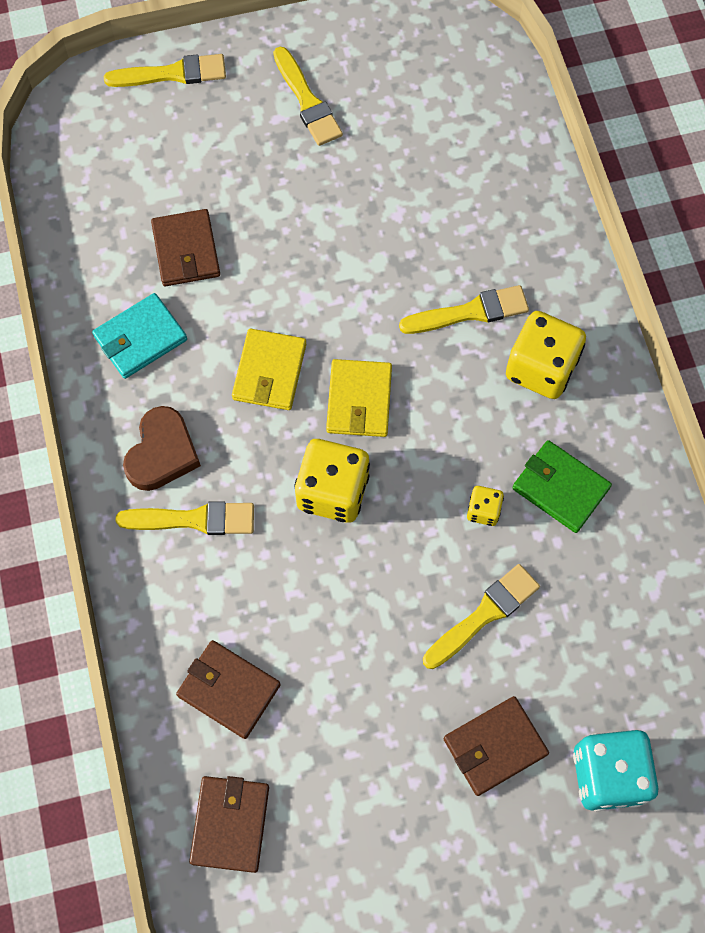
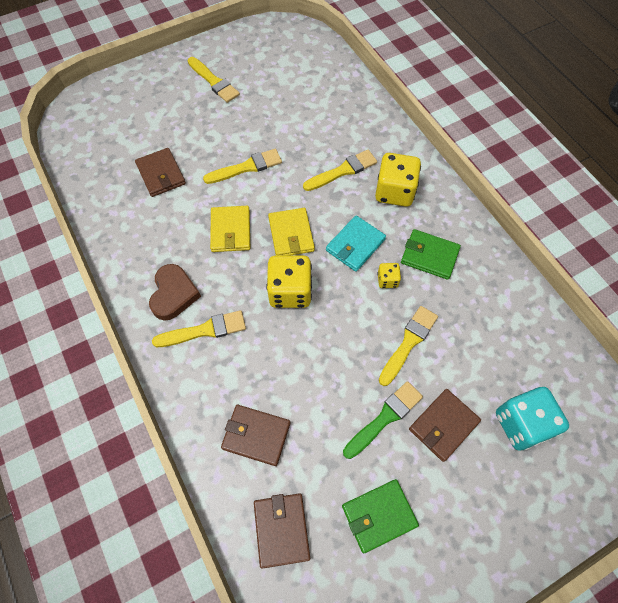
camera: 15 degrees left, 5 degrees down
turquoise wallet [92,293,187,379] -> turquoise wallet moved to [326,215,386,272]
yellow brush [104,54,226,87] -> yellow brush moved to [203,149,282,184]
none -> green wallet [342,479,419,553]
none -> green brush [343,381,423,459]

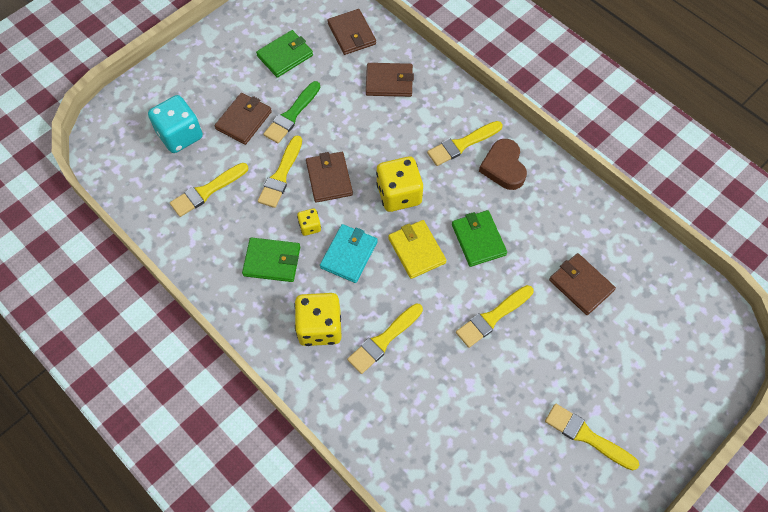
camera: 165 degrees right, 0 degrees up
yellow wallet [210,206,250,252] -> green wallet [452,210,507,267]
none -> yellow brush [170,163,248,217]
none -> brown wallet [306,152,353,203]

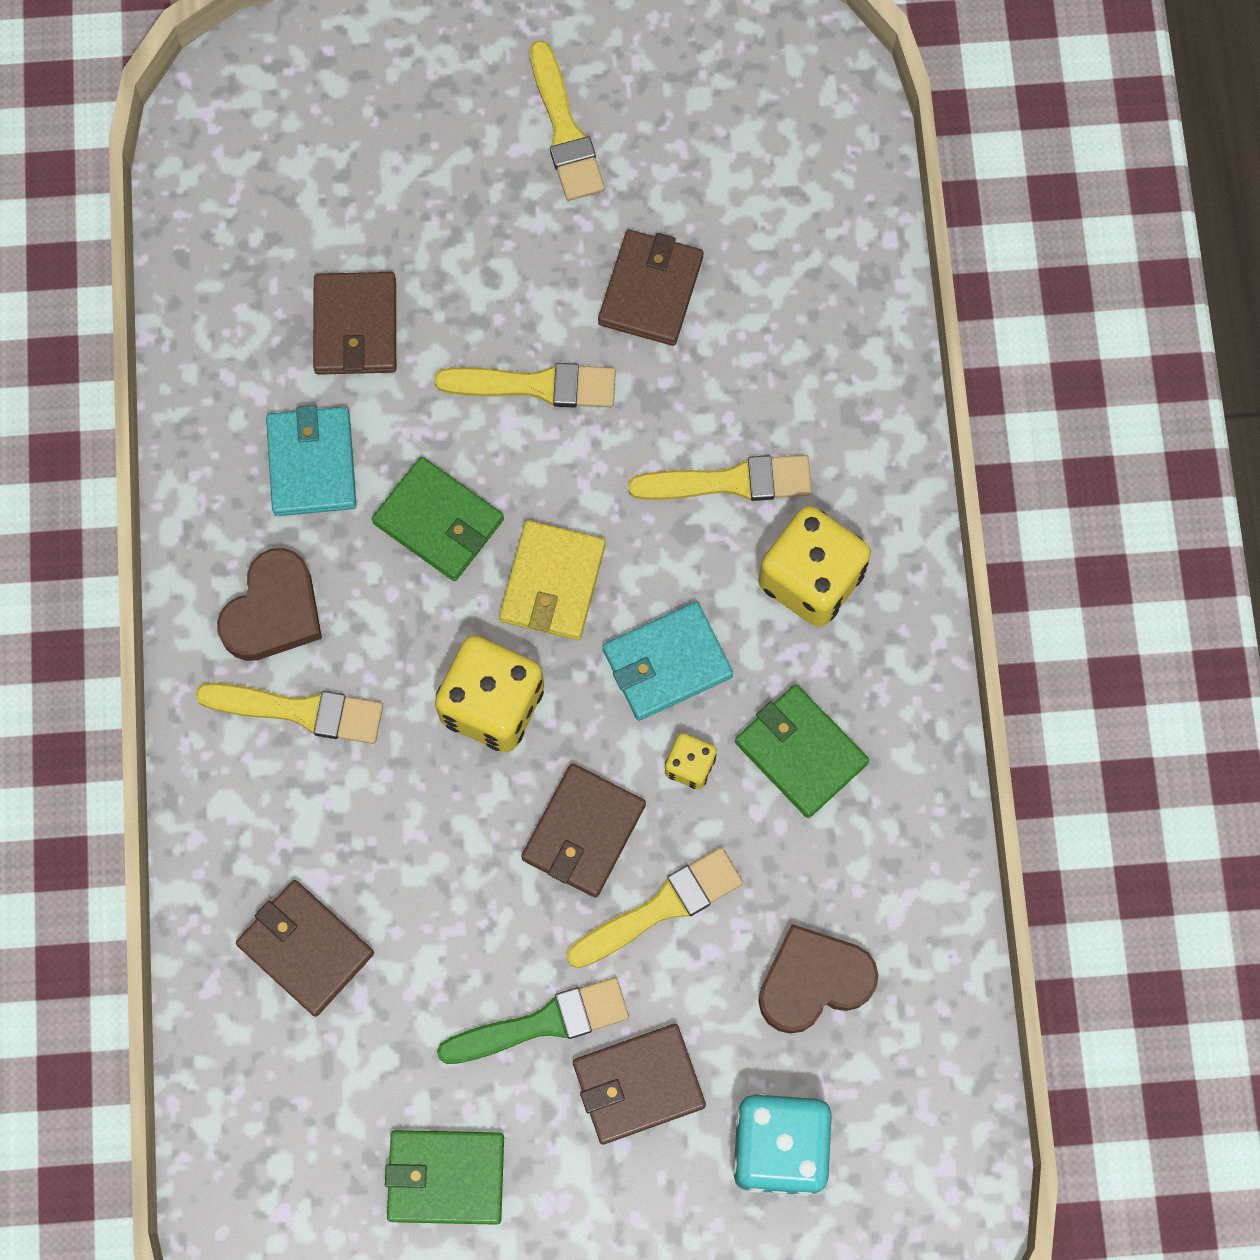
camera: 140 degrees left, 10 degrees up
yellow brush [170,163,248,217] -> brown heart [758,924,879,1034]
brown wallet [328,9,376,55] -> brown wallet moved to [598,230,703,346]
green wallet [452,210,507,267] -> green wallet turned 75 degrees counterclockwise [372,457,504,581]
none -> turquoise wallet [266,405,357,516]

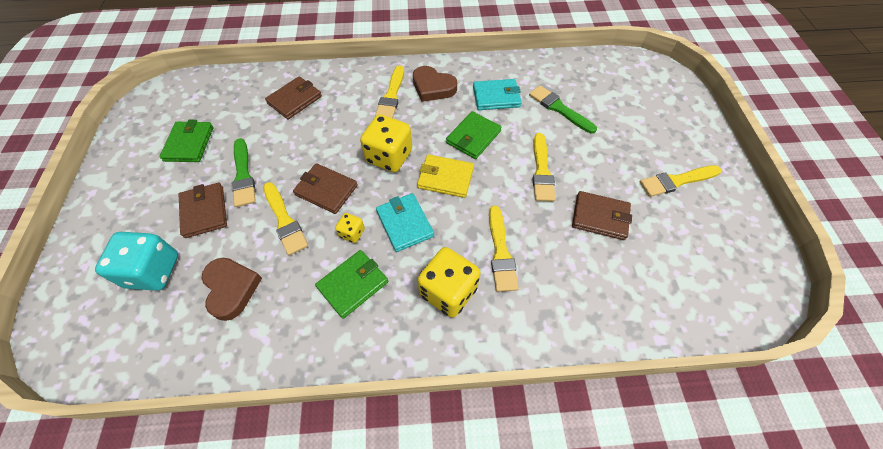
camera: 90 degrees right, 15 degrees down
brown wallet [313,272,396,375] -> green brush [529,85,597,134]

